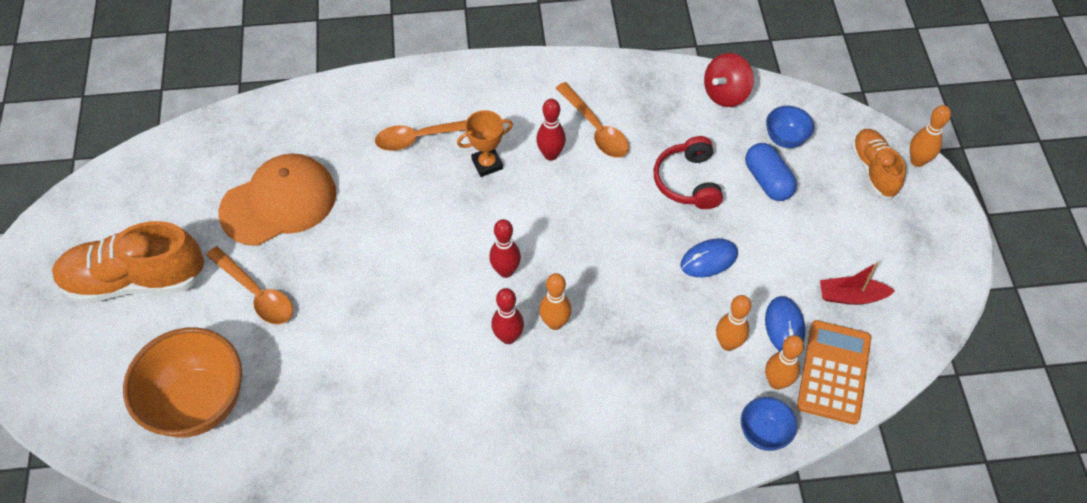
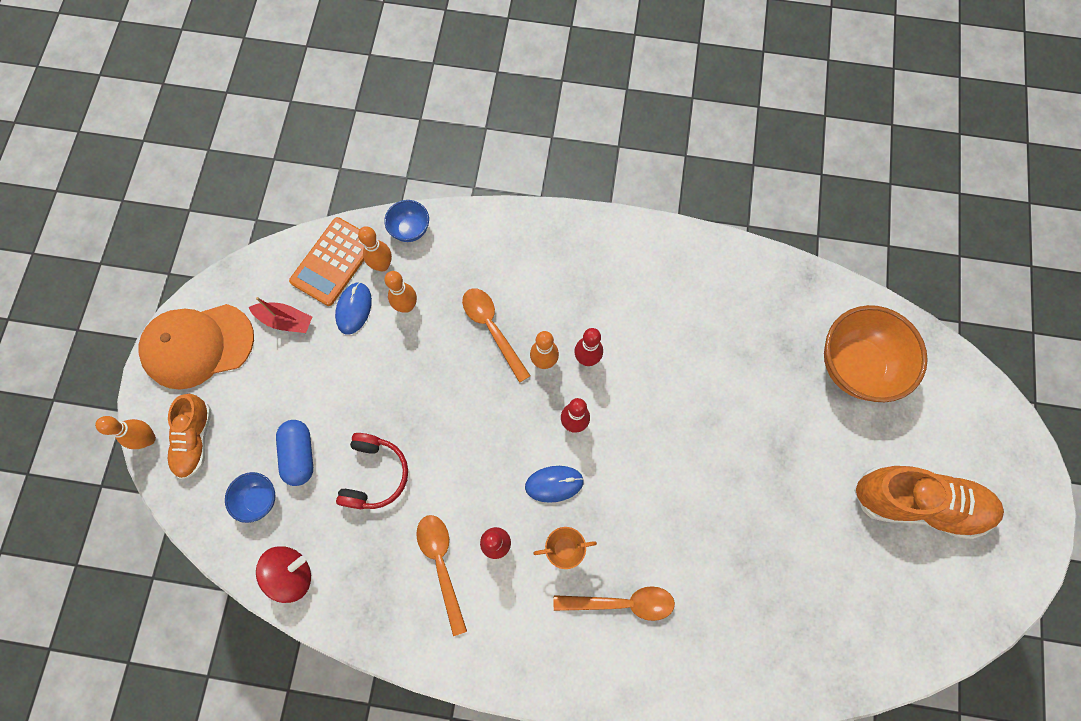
camera: 165 degrees left, 15 degrees up
orange spoon [206,246,293,324] -> orange spoon moved to [462,288,531,383]
orange cap [218,153,336,246] -> orange cap moved to [139,304,254,390]
blue mouse [680,239,738,277] -> blue mouse moved to [525,466,584,503]

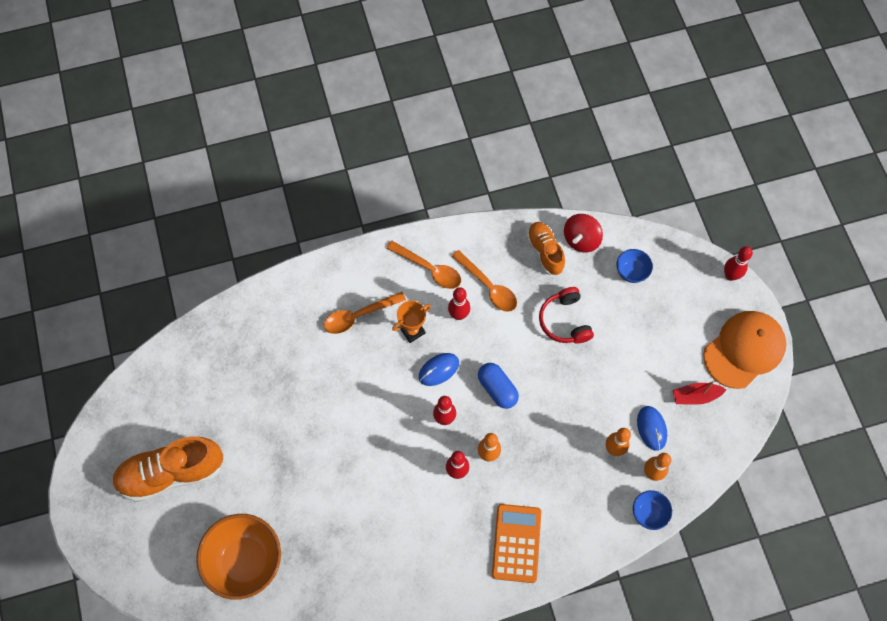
camera: 155 degrees right, 5 degrees down
orange bowling pin [95,416,156,449] -> red bowling pin [724,246,753,281]
orange shoe [167,394,211,479] -> orange shoe moved to [527,222,565,275]
blue capsule [276,420,313,486] -> blue capsule moved to [478,363,519,409]
orange calculator [289,217,364,306] -> orange calculator moved to [492,504,541,583]
orange spoon [462,288,531,383] -> orange spoon moved to [386,240,461,289]

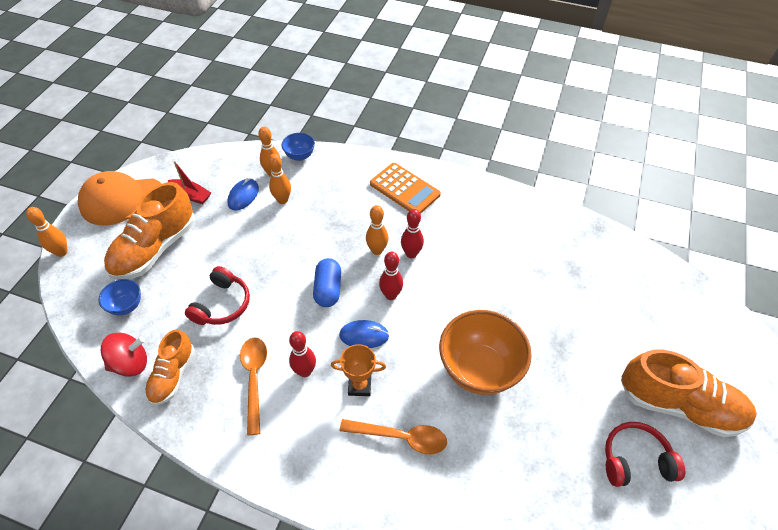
camera: 145 degrees left, 15 degrees down
orange bowl [196,514,281,600] -> orange bowl moved to [439,310,532,395]
orange spoon [386,240,461,289] -> none
orange calculator [492,504,541,583] -> orange calculator turned 90 degrees counterclockwise [370,163,441,214]
red bowling pin [724,246,753,281] -> orange bowling pin [26,207,68,257]
none -> orange shoe [104,182,195,280]
none -> red headphones [605,422,685,487]

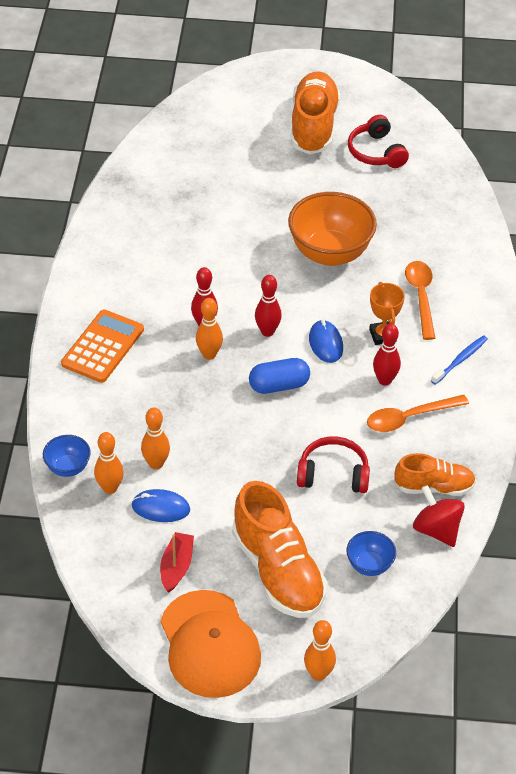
camera: 105 degrees left, 5 degrees down
orange shoe [104,182,195,280] -> orange shoe turned 45 degrees clockwise [232,481,327,618]
none -> blue toothbrush [431,335,488,385]

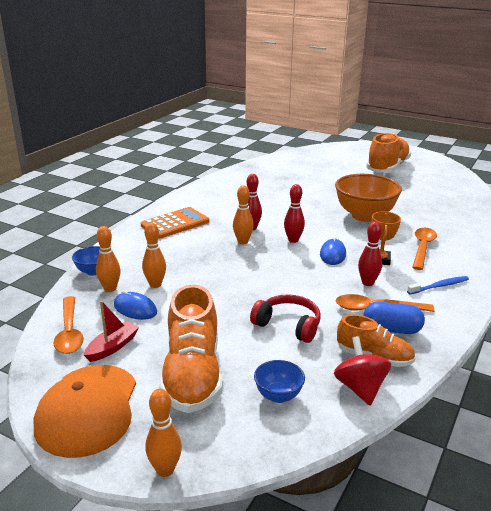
camera: 25 degrees right, 20 degrees down
blue capsule [249,358,310,394] -> blue capsule moved to [363,302,425,334]
red headphones [348,115,409,168] -> none
none -> orange spoon [53,296,84,354]

